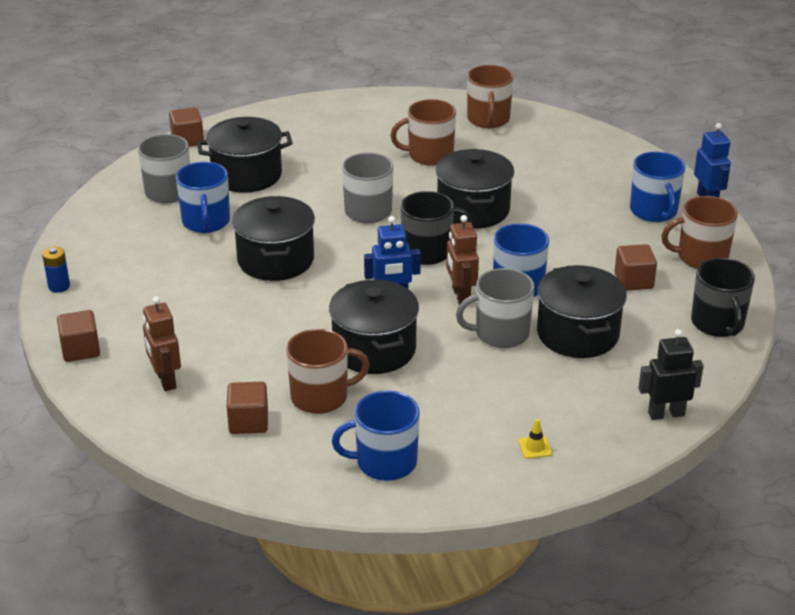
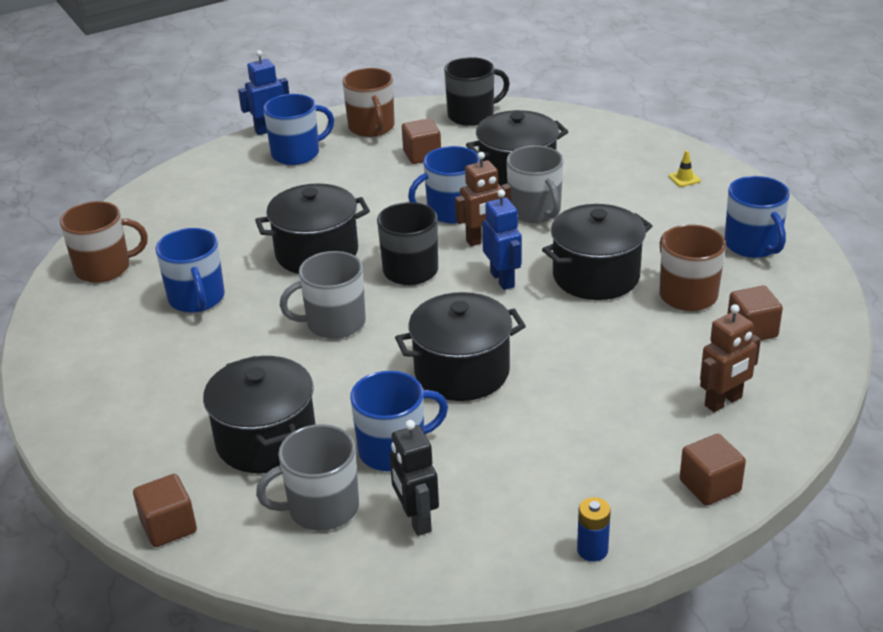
camera: 100 degrees left, 0 degrees up
brown mug [390,99,456,166] -> blue mug [155,228,225,313]
black robot [638,329,704,420] -> black robot moved to [389,420,439,536]

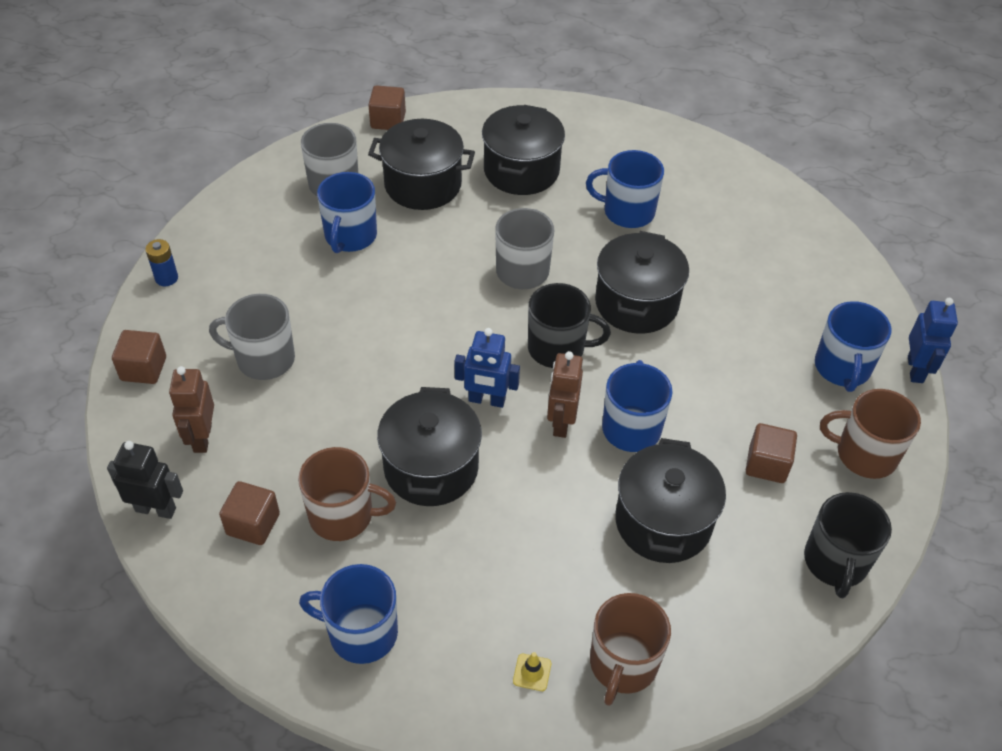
camera: 120 degrees right, 15 degrees up
brown mug [60,201,148,283] -> brown mug moved to [590,593,671,706]
black robot [389,420,439,536] -> black robot moved to [107,441,183,519]
black pot [395,292,526,401] -> black pot moved to [482,105,565,195]
grey mug [506,145,563,223] -> grey mug moved to [209,294,295,380]

